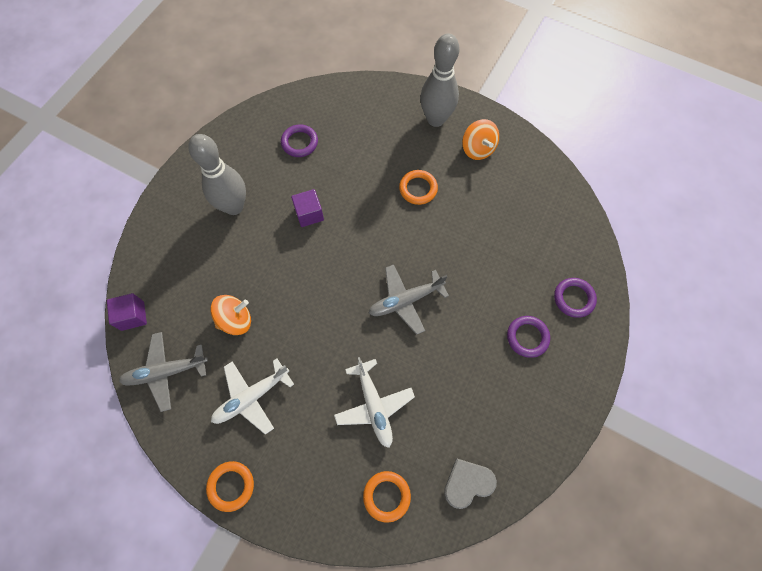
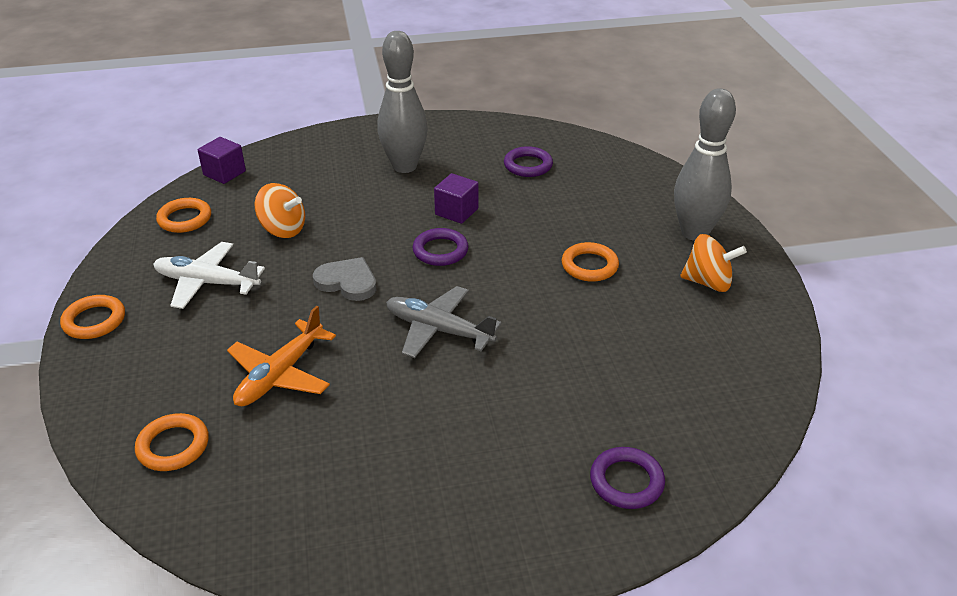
camera: 50 degrees right, 30 degrees down
grey plane [119,332,208,412] -> orange ring [156,198,211,233]
white plane [334,357,415,448] -> orange plane [227,306,336,406]
grey heart [444,459,497,509] -> grey heart moved to [313,257,376,301]
orange spinning top [462,119,499,160] -> orange spinning top turned 105 degrees counterclockwise [680,234,747,292]
purple ring [507,316,550,358] -> purple ring moved to [412,228,469,266]

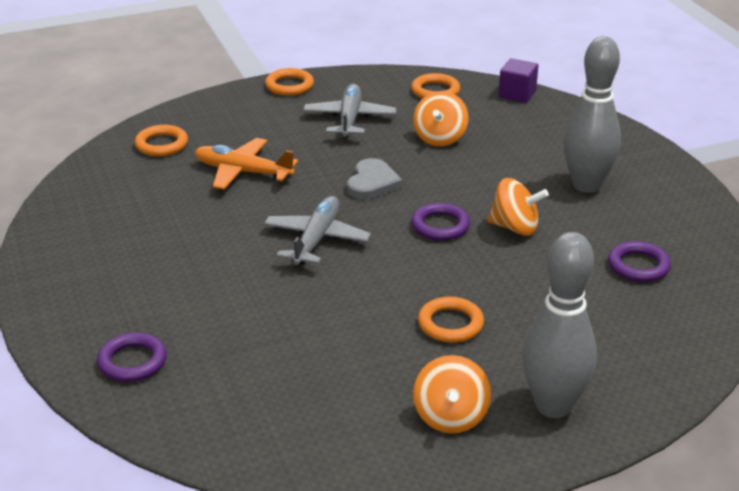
camera: 80 degrees right, 5 degrees down
white plane [153,242,265,309] -> grey plane [303,84,397,138]
purple cube [434,173,478,224] -> orange spinning top [488,178,549,236]

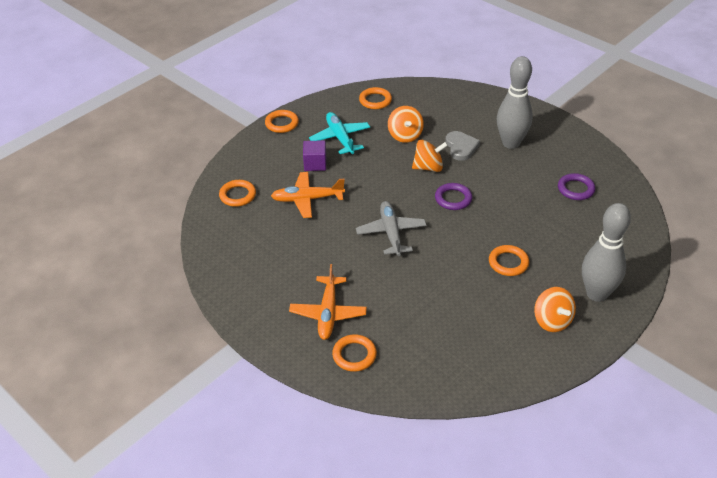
camera: 25 degrees left, 10 degrees up
purple ring [97,332,167,382] -> orange ring [332,334,377,372]
grey plane [303,84,397,138] -> turquoise plane [309,112,370,154]
grey heart [347,158,402,199] -> grey heart moved to [445,131,480,161]
orange spinning top [488,178,549,236] -> orange spinning top moved to [412,140,448,172]
purple cube [499,58,538,103] -> purple cube moved to [303,140,326,171]
none -> orange plane [289,264,367,340]

